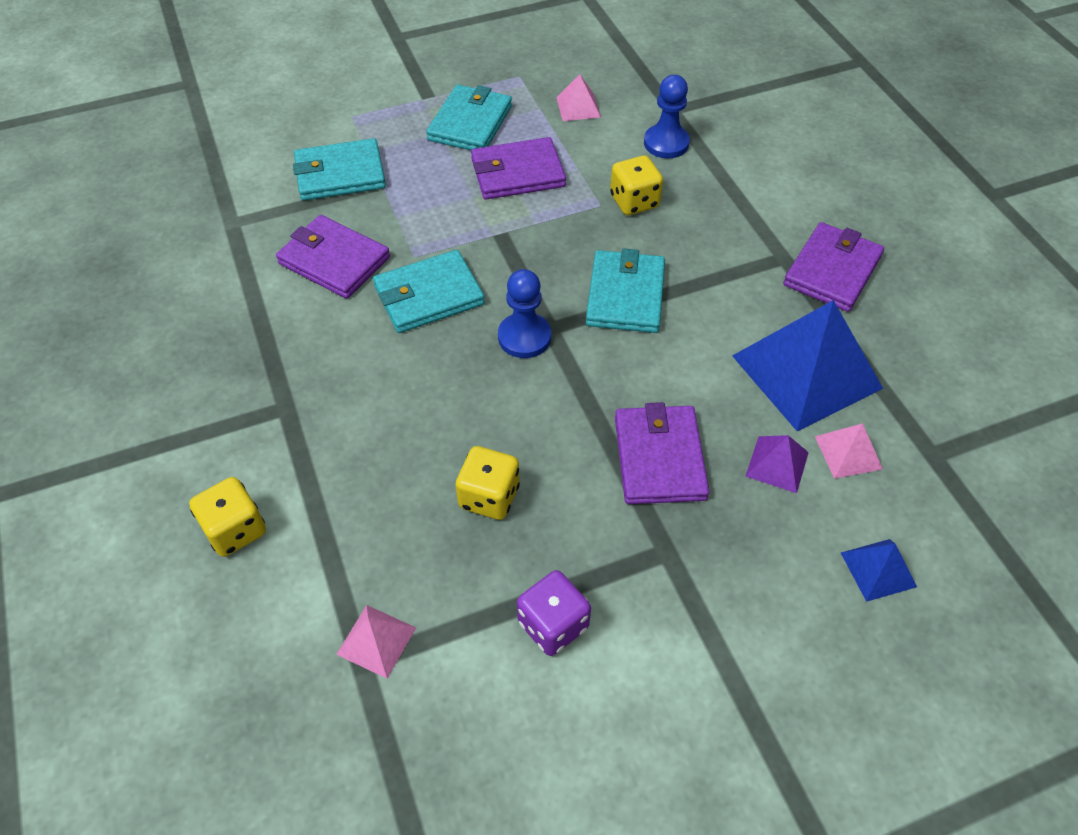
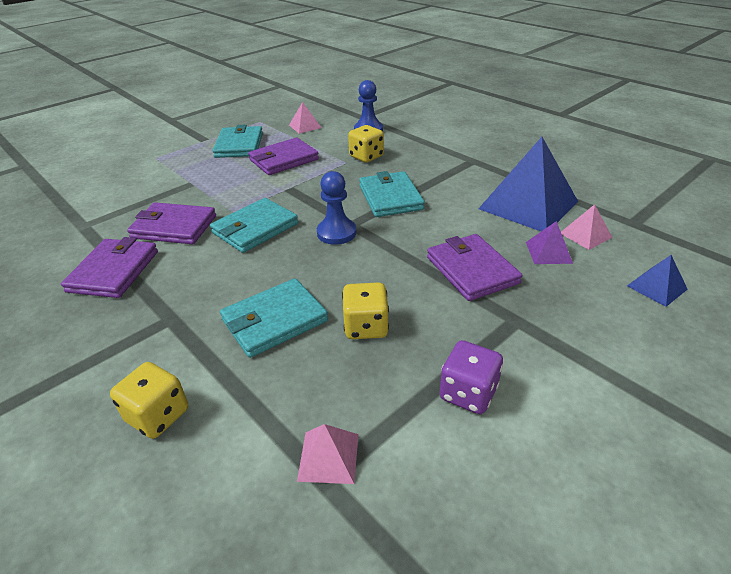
camera: 20 degrees left, 15 degrees down
turquoise wallet [293,138,386,201] -> turquoise wallet moved to [220,278,328,358]
purple wallet [783,222,884,312] -> purple wallet moved to [61,237,158,298]

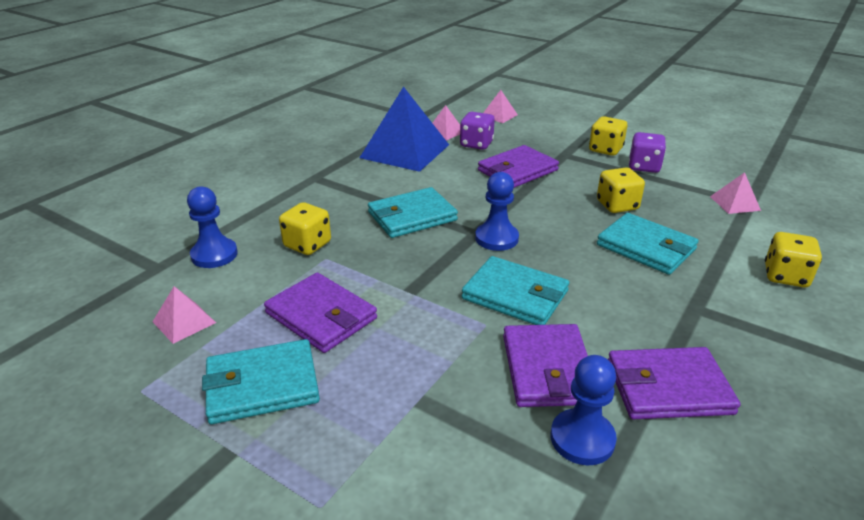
camera: 105 degrees left, 5 degrees down
purple pyramid [526,221,573,264] -> purple dice [460,112,495,150]
blue pyramid [627,255,688,307] -> pink pyramid [483,90,518,123]
none -> blue pawn [551,355,617,465]
none -> yellow dice [589,116,627,156]

